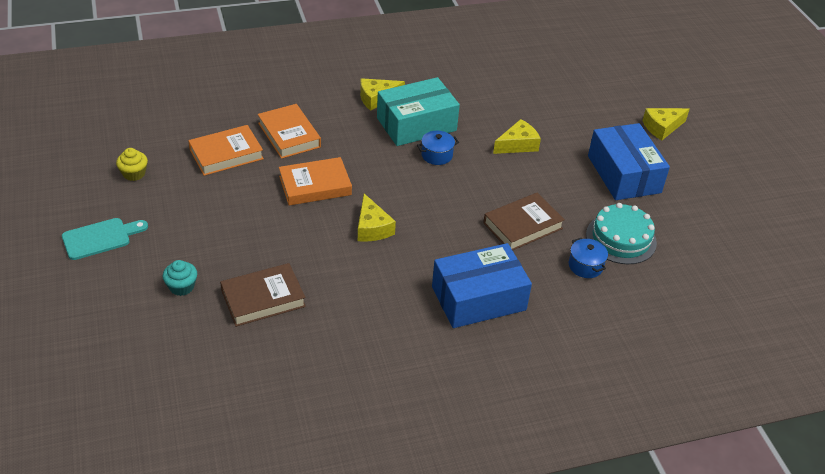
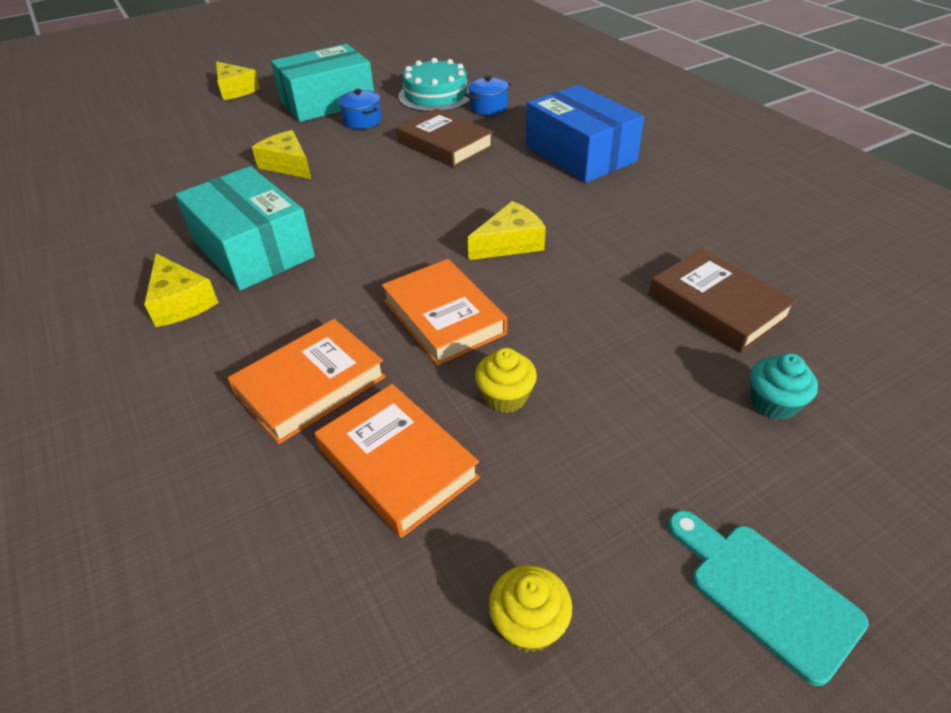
camera: 100 degrees left, 0 degrees up
blue pot [417,131,459,165] -> blue pot moved to [338,89,381,129]
blue box [588,123,670,200] -> turquoise box [271,44,374,122]
none -> yellow cupcake [475,348,537,413]

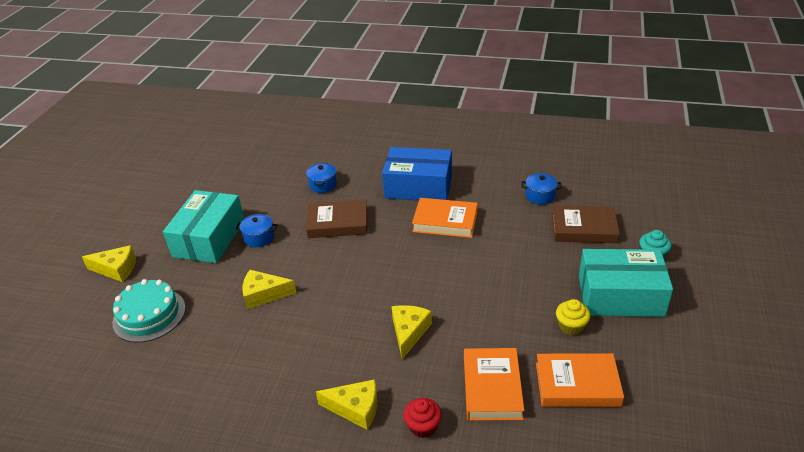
camera: 45 degrees left, 5 degrees down
turquoise box [175,166,315,291] -> turquoise box moved to [579,249,673,317]
orange book [382,259,507,365] -> orange book moved to [412,198,478,238]
turquoise cake [398,58,469,112] -> turquoise cake moved to [112,279,186,342]
yellow cheese [468,201,546,260] -> yellow cheese moved to [392,305,432,359]
yellow cupcake [489,565,572,652] -> none
turquoise cutting board [668,510,869,686] -> none
none -> red cupcake [403,398,442,438]
none -> blue pot [521,173,562,205]

